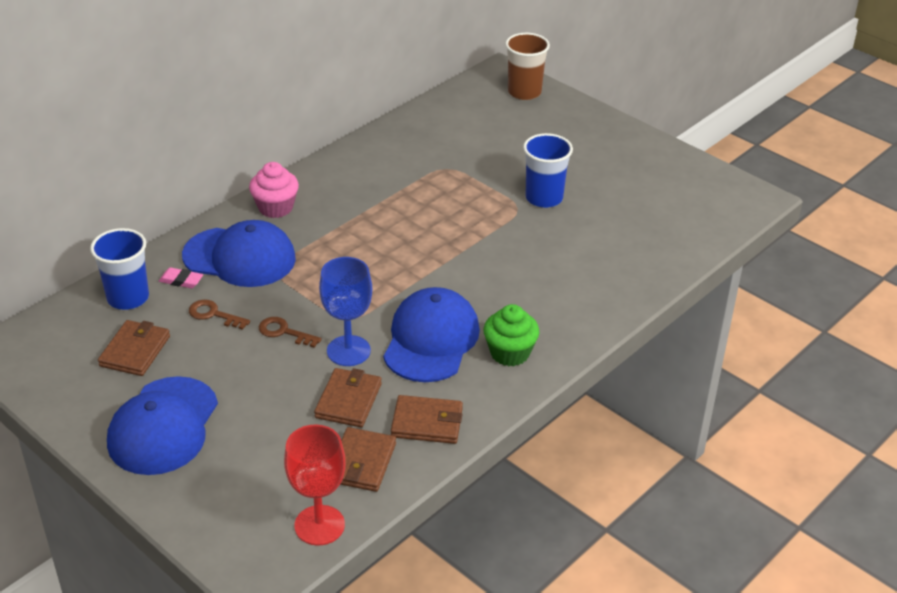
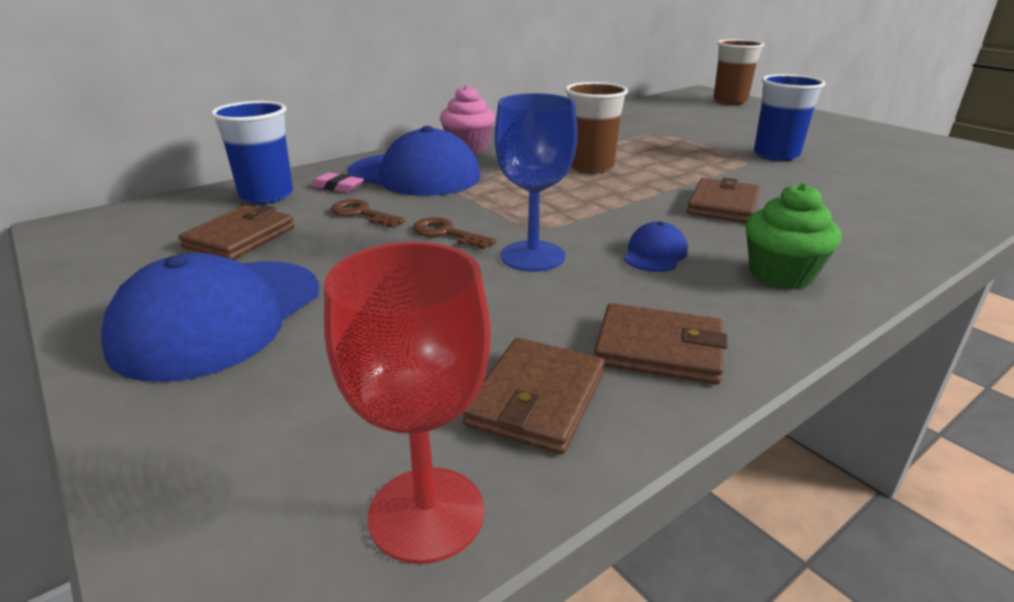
camera: 10 degrees right, 10 degrees down
brown wallet [314,368,382,427] -> brown wallet moved to [687,178,760,223]
blue cap [383,287,480,382] -> blue cap [624,221,688,272], size x0.45
none -> brown cup [565,82,628,173]

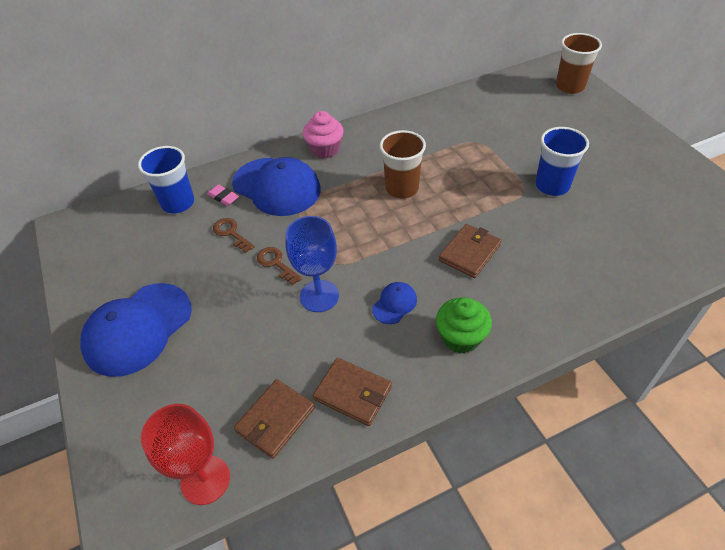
camera: 15 degrees right, 20 degrees up
brown wallet [179,205,295,260] -> none

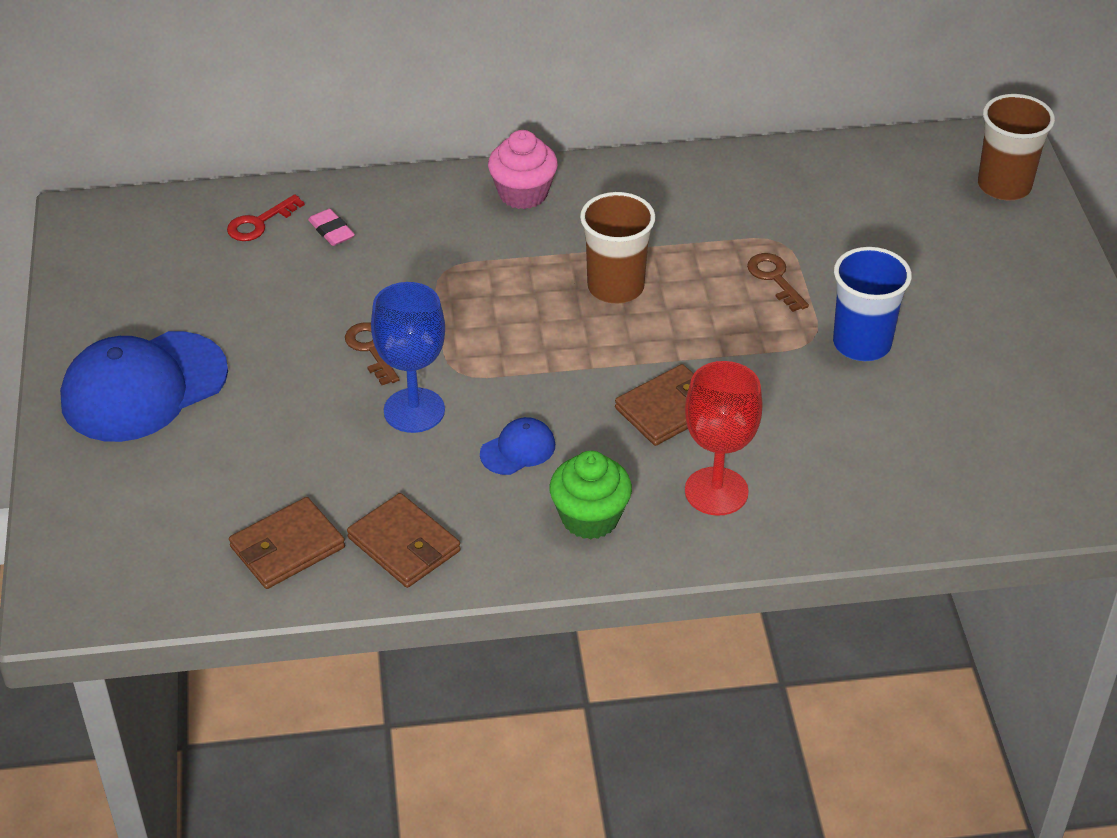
camera: 15 degrees right, 5 degrees down
blue cup [138,146,195,214] -> red key [227,194,305,241]
red goblet [141,404,230,505] -> red goblet moved to [685,361,763,516]
brown key [213,218,255,253] -> brown key moved to [747,253,809,312]
blue cap [232,157,321,216] -> none

